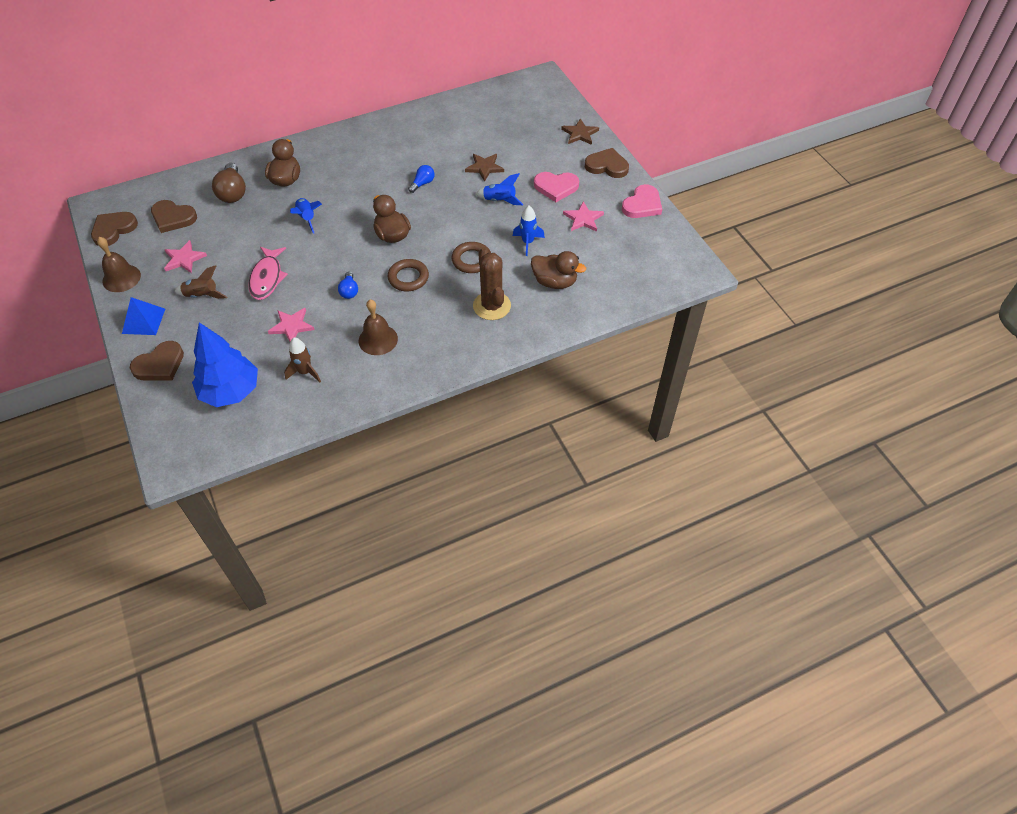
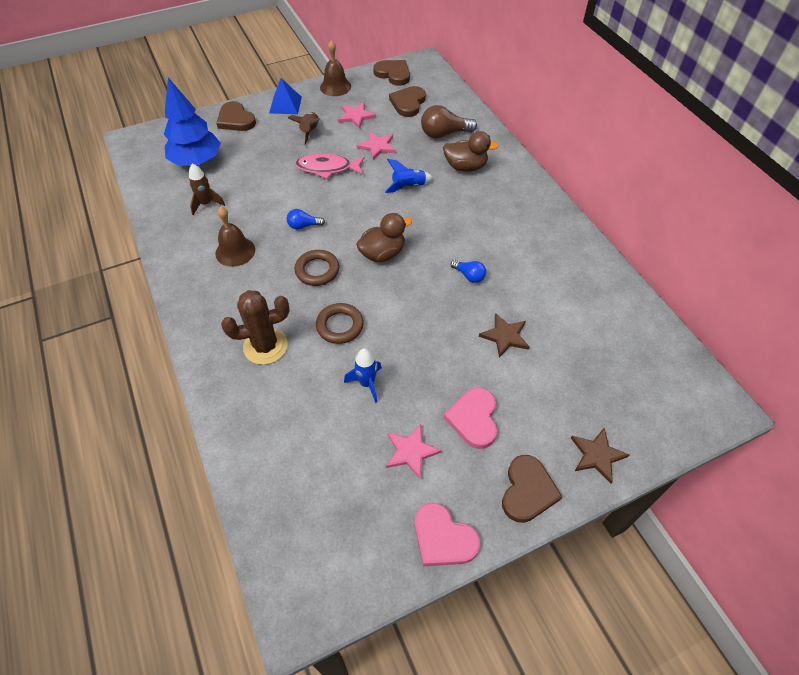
camera: 90 degrees right, 0 degrees up
pink star [268,308,315,342] -> pink star moved to [356,131,396,160]
blue rocket [475,173,523,205] -> none
brown duck [531,251,586,289] -> none

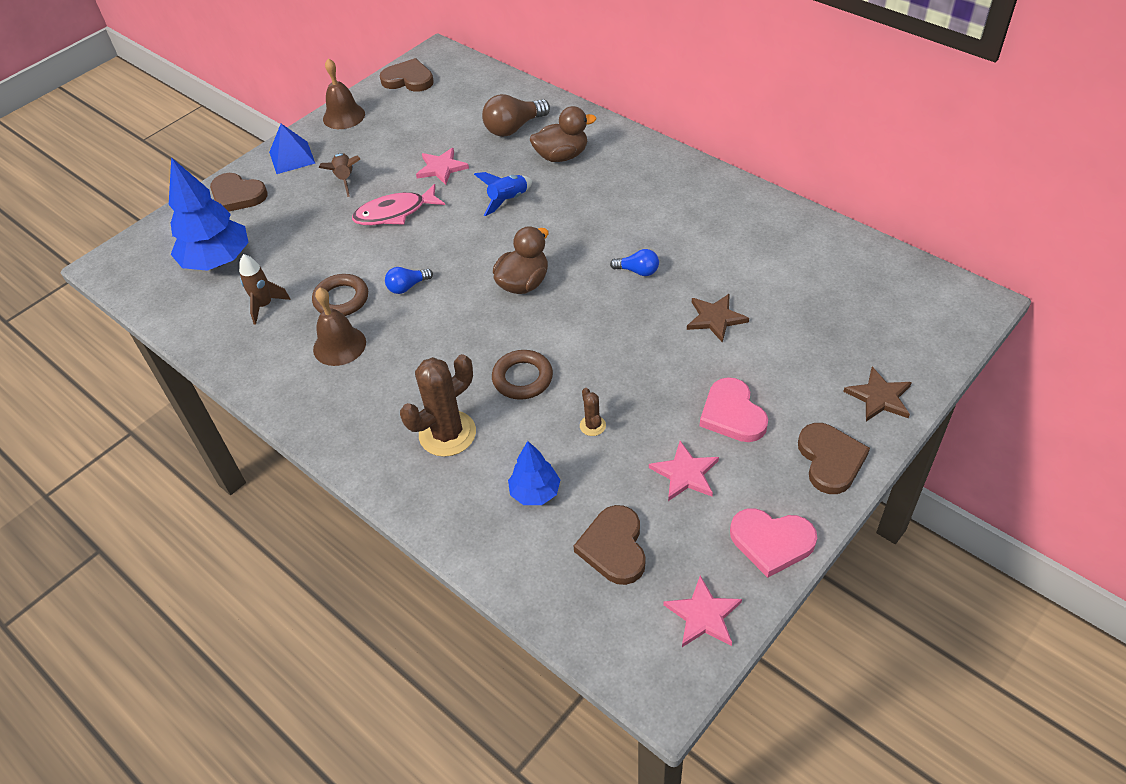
camera: 20 degrees left, 5 degrees down
brown ring [294,250,339,286] -> brown ring moved to [312,274,368,316]
pink star [338,102,376,129] -> pink star moved to [663,576,742,647]
blue rocket [344,348,382,403] -> brown cactus [580,388,606,436]
brown heart [389,86,426,117] -> brown heart moved to [574,505,646,585]
none -> blue tree [508,441,560,505]

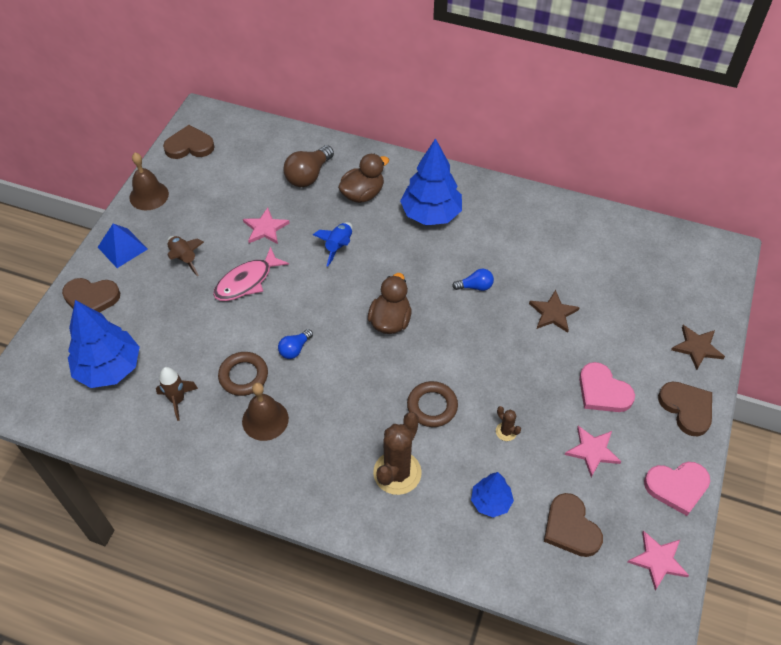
camera: 25 degrees left, 5 degrees up
none -> blue tree [400,138,462,225]

